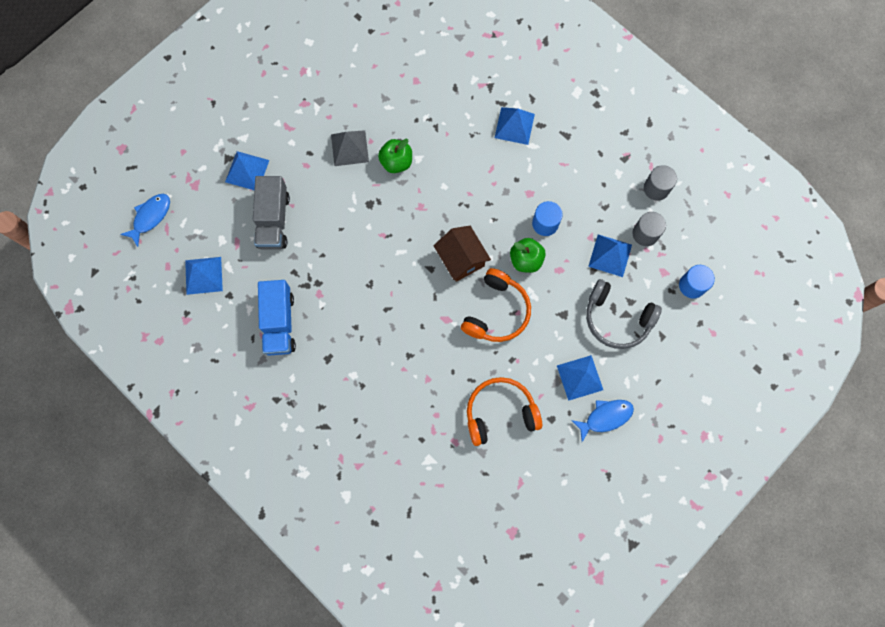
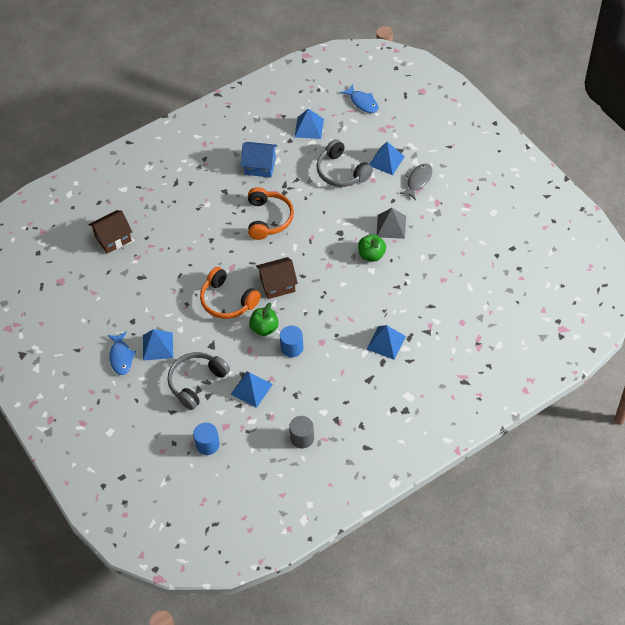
camera: 105 degrees right, 20 degrees down
grey truck [253,176,290,250] -> grey headphones [316,139,373,187]
blue truck [258,280,296,356] -> blue house [241,142,277,178]
orange headphones [467,377,542,446] -> orange headphones moved to [248,187,294,240]
grey cylinder [632,212,666,246] -> none
none -> brown house [88,210,132,254]
none -> grey fish [399,164,432,200]

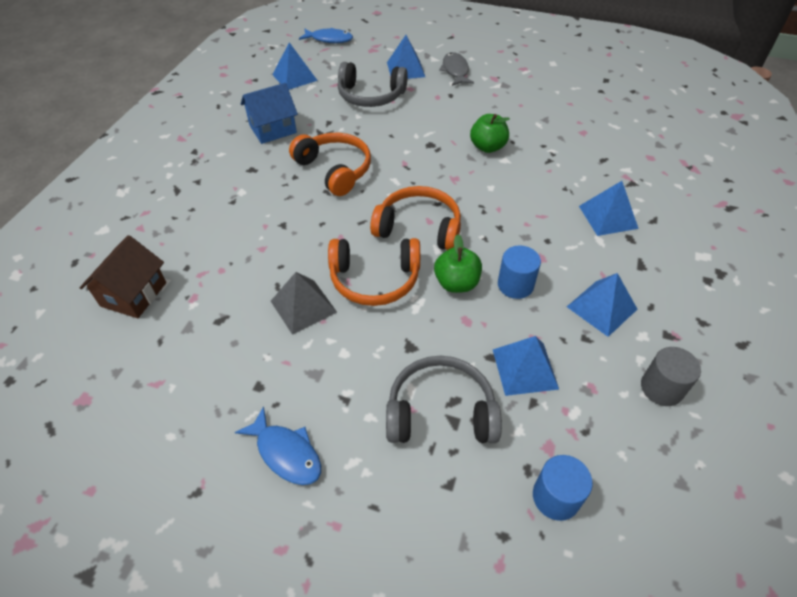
camera: 40 degrees left, 5 degrees down
blue pyramid [143,329,173,361] -> blue pyramid moved to [567,273,637,337]
grey headphones [168,352,230,410] -> grey headphones turned 90 degrees clockwise [386,356,502,443]
brown house [256,257,298,299] -> orange headphones [370,186,461,250]
grey pyramid [377,208,406,239] -> grey pyramid moved to [271,272,337,335]

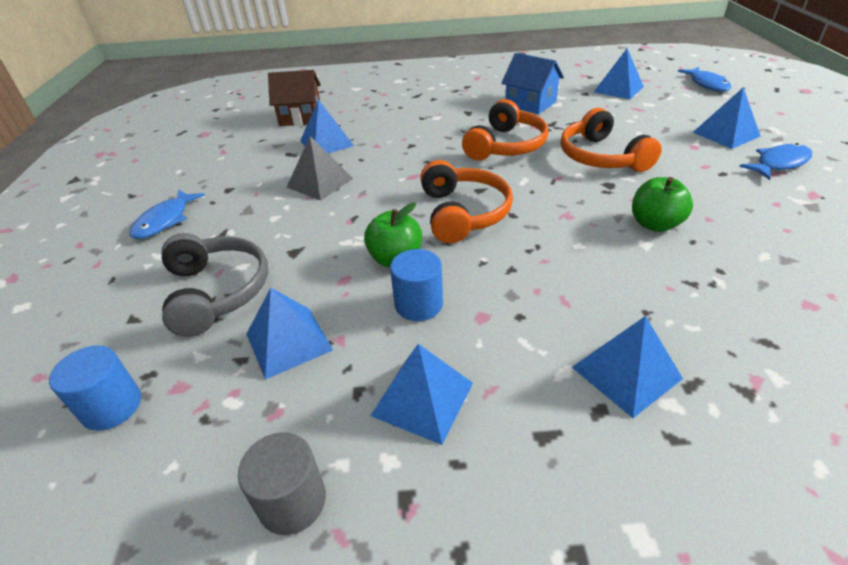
camera: 70 degrees right, 10 degrees down
orange headphones [328,238,420,306] -> orange headphones moved to [561,108,662,172]
grey headphones [338,62,408,107] -> none
grey fish [439,52,474,86] -> blue fish [739,143,812,180]
none -> blue pyramid [300,99,354,153]

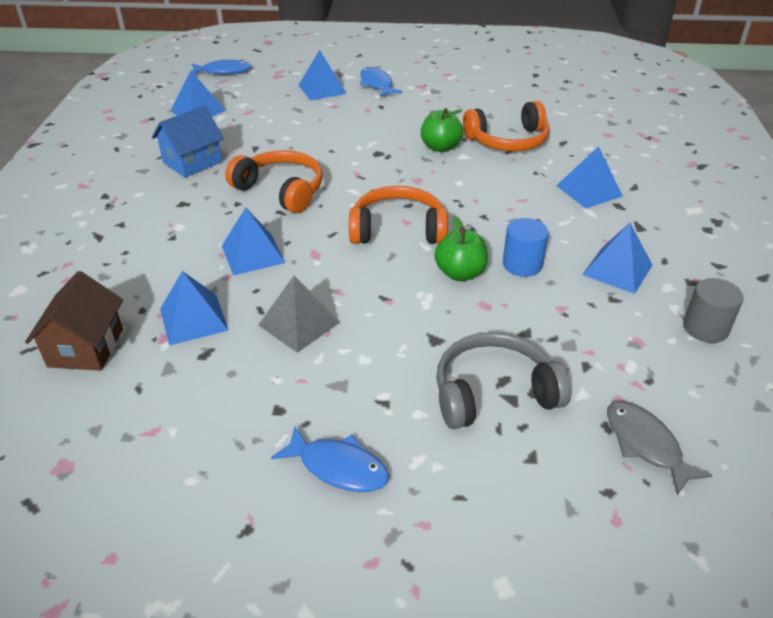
camera: 85 degrees left, 0 degrees up
blue cylinder [49,345,141,431] -> grey fish [607,401,712,496]
blue pyramid [246,288,333,380] -> blue pyramid moved to [222,208,285,276]
orange headphones [561,108,662,172] -> orange headphones moved to [463,101,550,151]

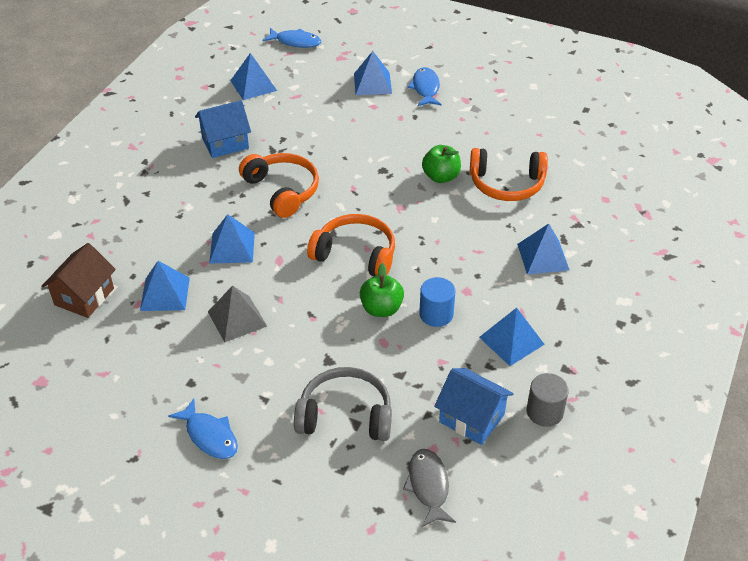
camera: 20 degrees right, 5 degrees up
none -> blue house [434,368,514,445]

